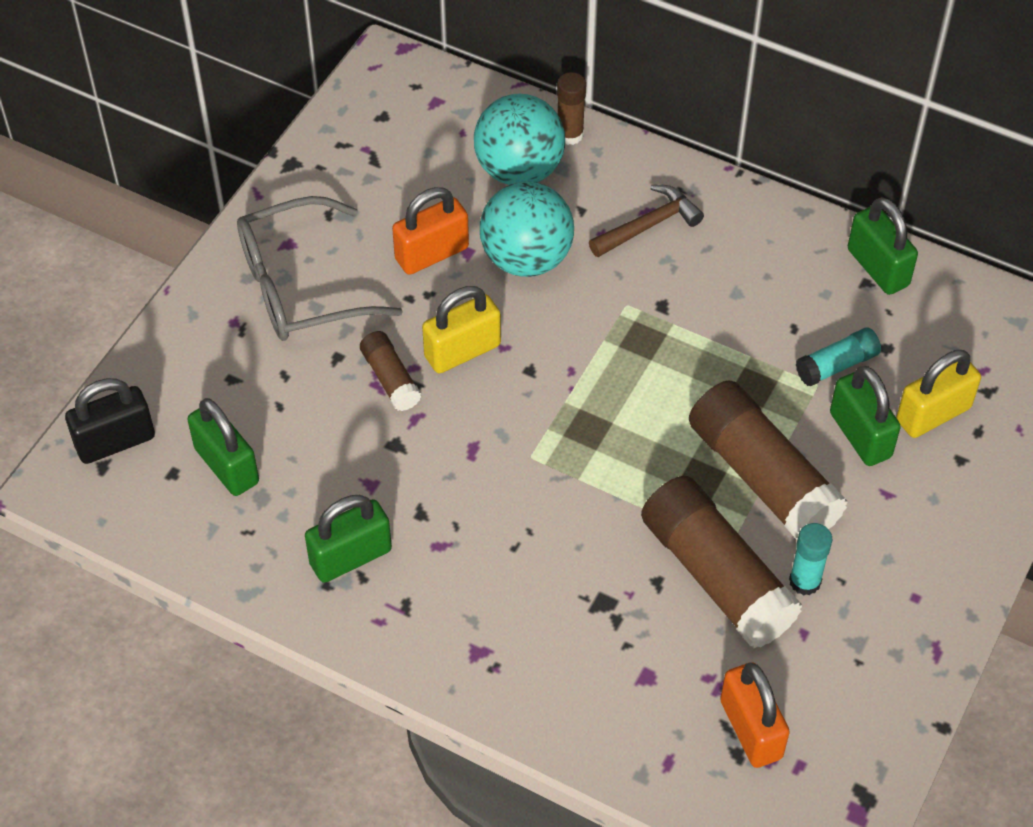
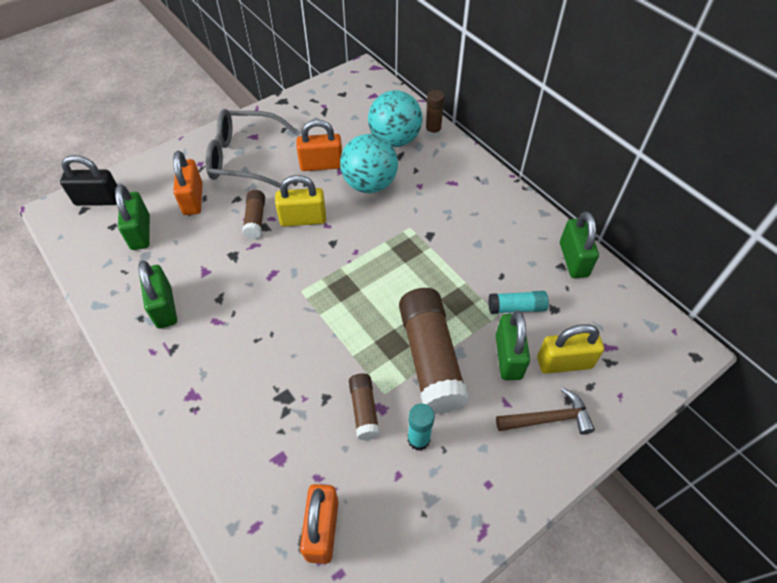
camera: 25 degrees right, 0 degrees up
green padlock [305,495,392,583] -> green padlock turned 75 degrees clockwise [138,260,177,329]
brown hammer [589,185,704,257] -> brown hammer moved to [496,388,595,434]
brown glue stick [641,476,802,648] -> brown glue stick [349,373,380,440], size x0.50
none -> orange padlock [173,151,203,215]

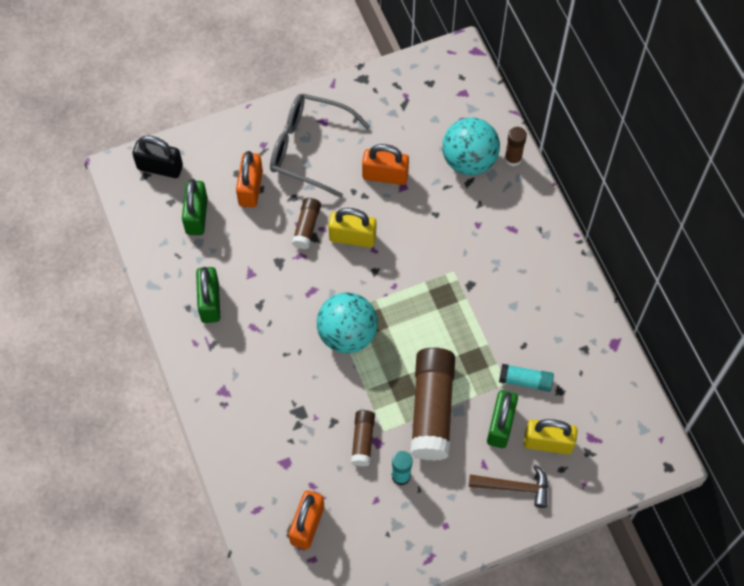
camera: 15 degrees right, 10 degrees up
turquoise ball [340,134,398,193] -> turquoise ball moved to [317,292,378,353]
green padlock [560,212,599,278] -> none

